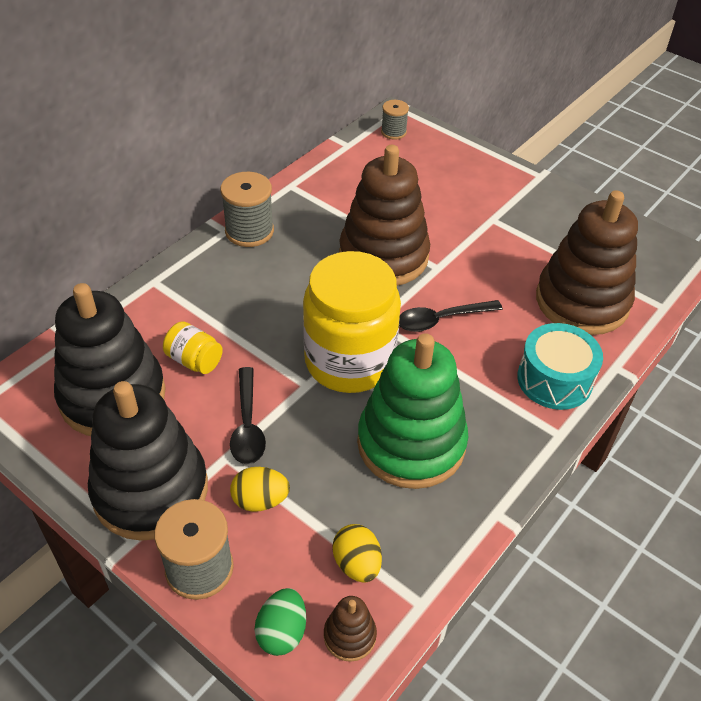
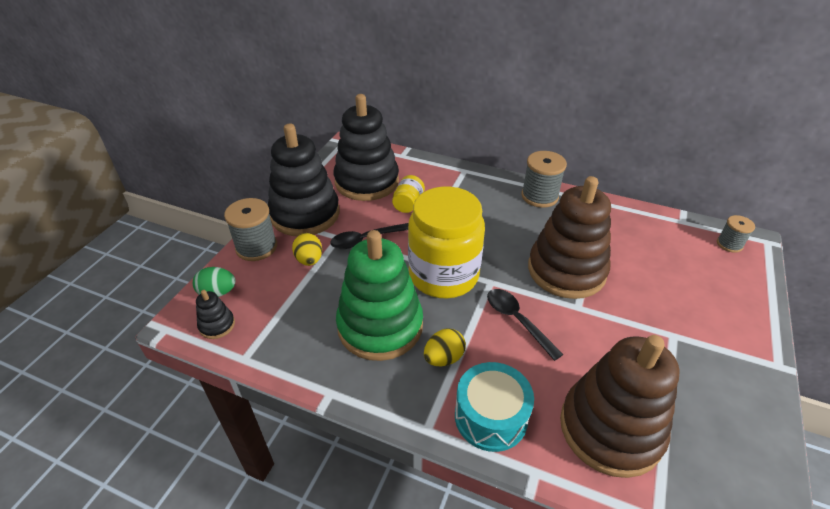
camera: 75 degrees right, 5 degrees down
brown stacking toy [324,596,377,662] -> black stacking toy [196,290,235,339]
yellow egg [333,524,382,583] -> yellow egg moved to [424,329,466,367]

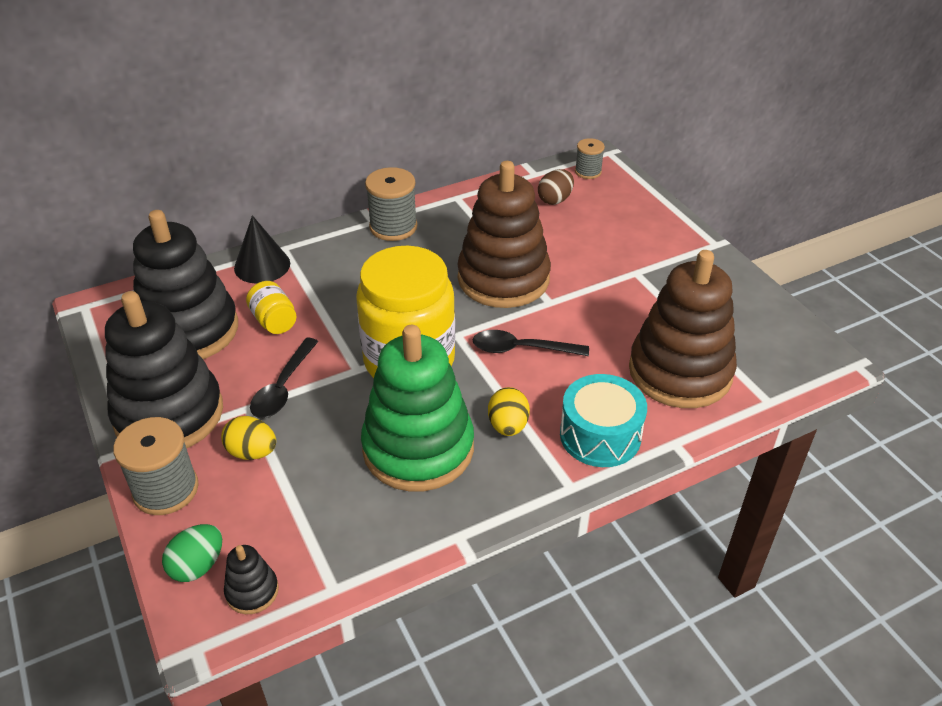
camera: 50 degrees left, 0 degrees up
none -> black cone [234,215,290,284]
none -> brown egg [538,169,574,205]

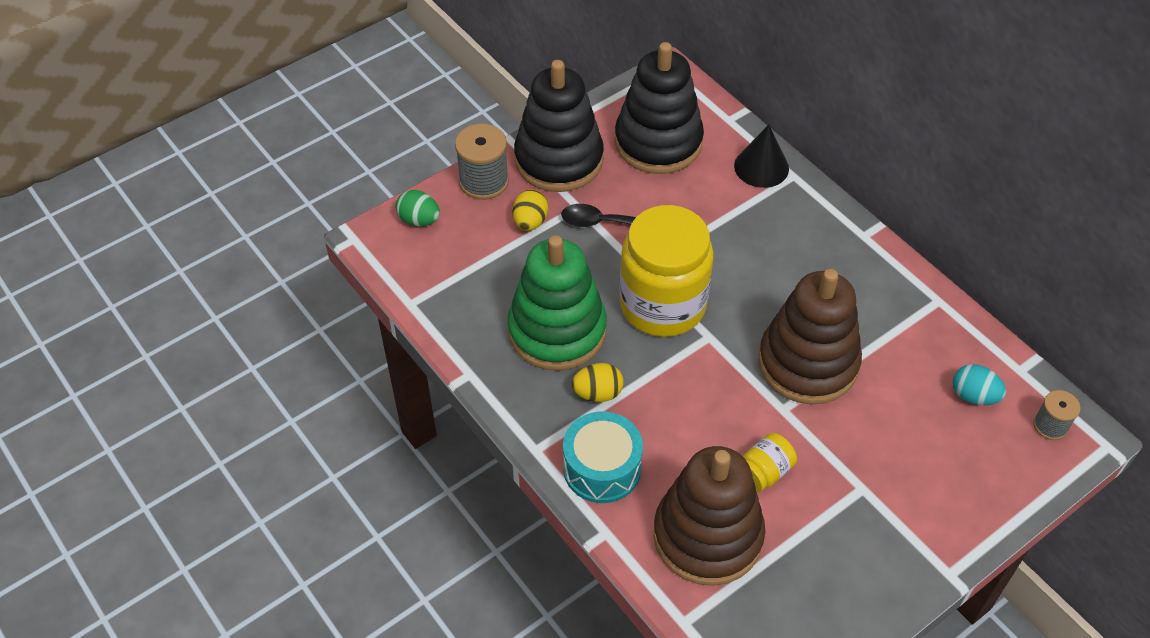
camera: 80 degrees right, 10 degrees up
black stacking toy [224,545,279,614] -> none
yellow jar [246,281,296,334] -> yellow jar moved to [743,433,797,492]
grey spool [365,167,418,241] -> none
black spoon [473,330,589,356] -> none
brown egg [538,169,574,205] -> turquoise egg [953,364,1006,405]

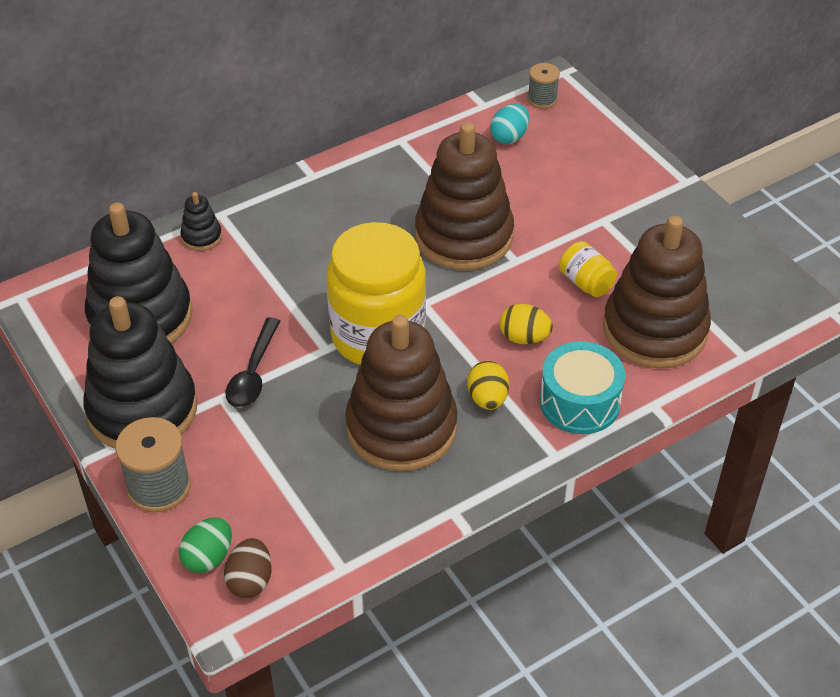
camera: 85 degrees left, 5 degrees down
green stacking toy [507,235,607,371] -> brown stacking toy [345,315,458,472]
yellow egg [512,190,548,231] -> yellow egg moved to [499,304,553,344]
black cone [734,125,789,188] -> black stacking toy [181,192,222,251]
none -> brown egg [224,538,272,598]

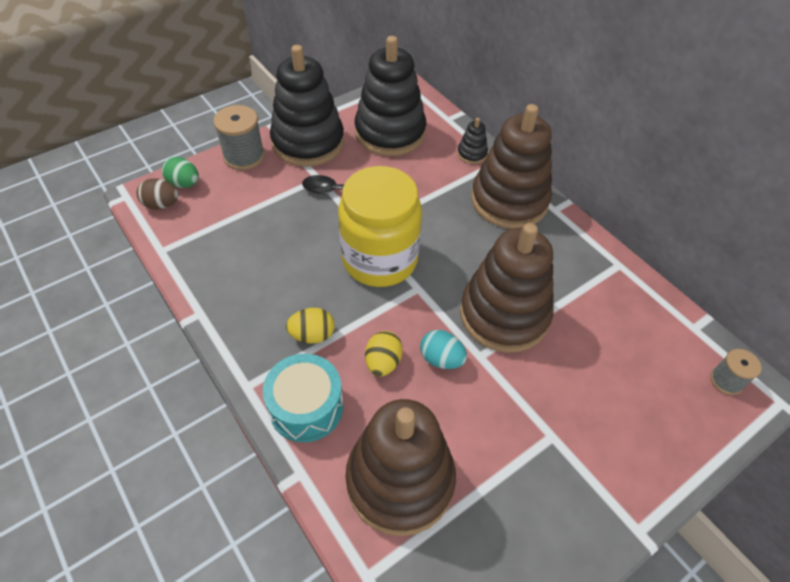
camera: 85 degrees right, 5 degrees up
brown stacking toy [345,315,458,472] -> brown stacking toy moved to [471,104,552,229]
turquoise egg [490,104,529,144] -> turquoise egg moved to [420,330,467,369]
yellow jar [559,241,617,297] -> none

